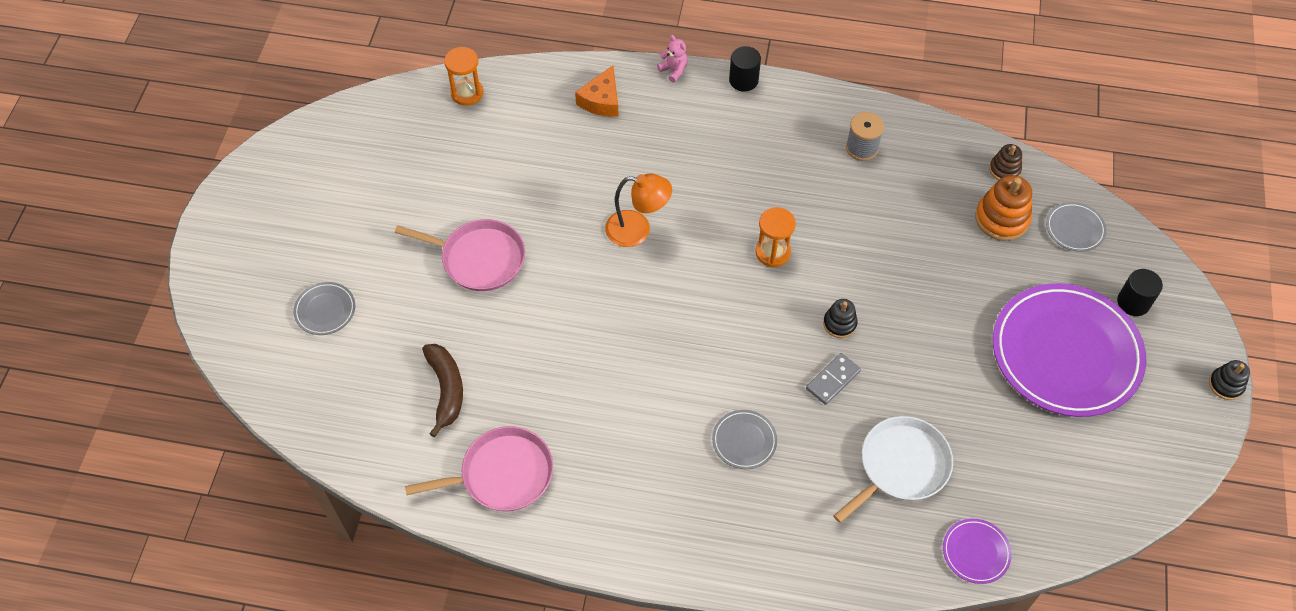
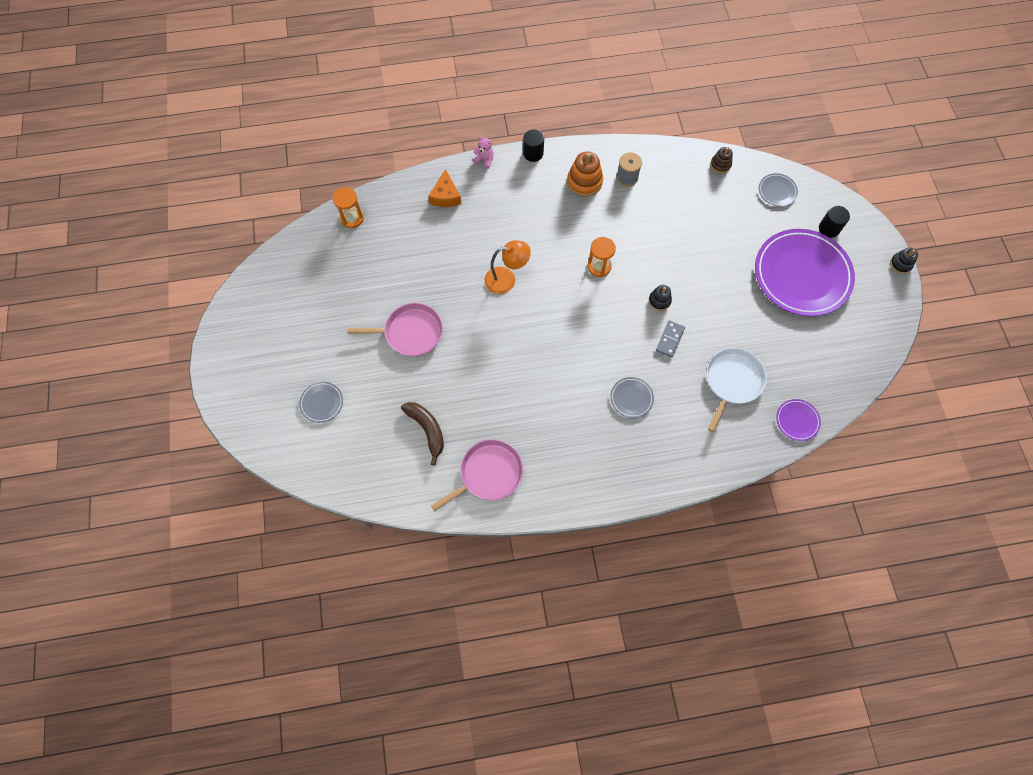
camera: 20 degrees left, 10 degrees up
orange stacking toy [975,175,1032,241] -> orange stacking toy moved to [567,151,603,197]

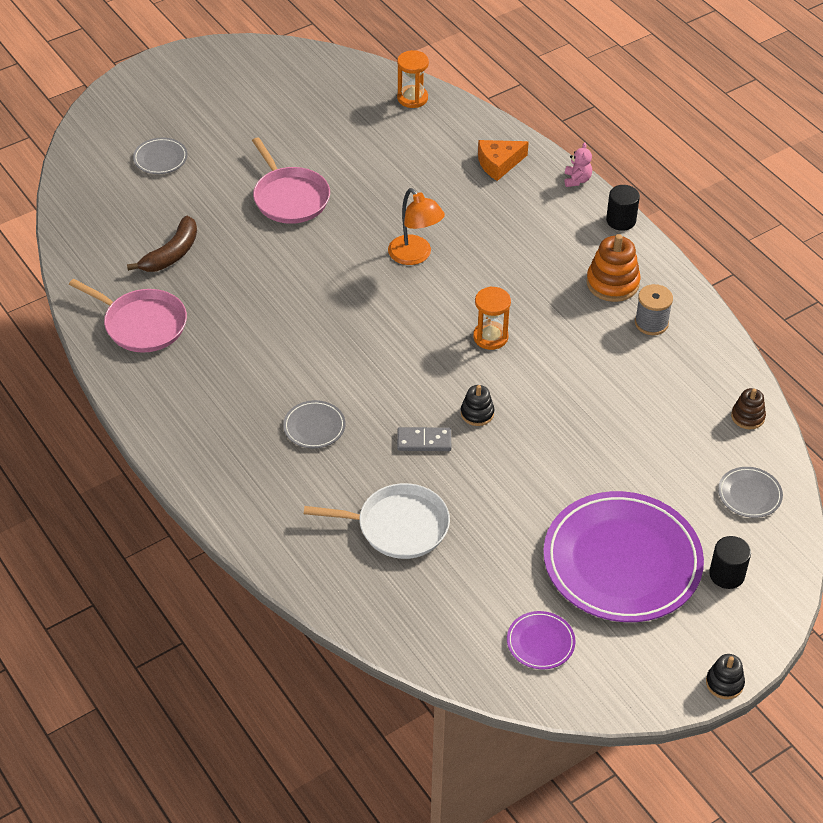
camera: 65 degrees right, 20 degrees down
purple plate [776,399,821,441] -> purple plate moved to [507,611,575,669]

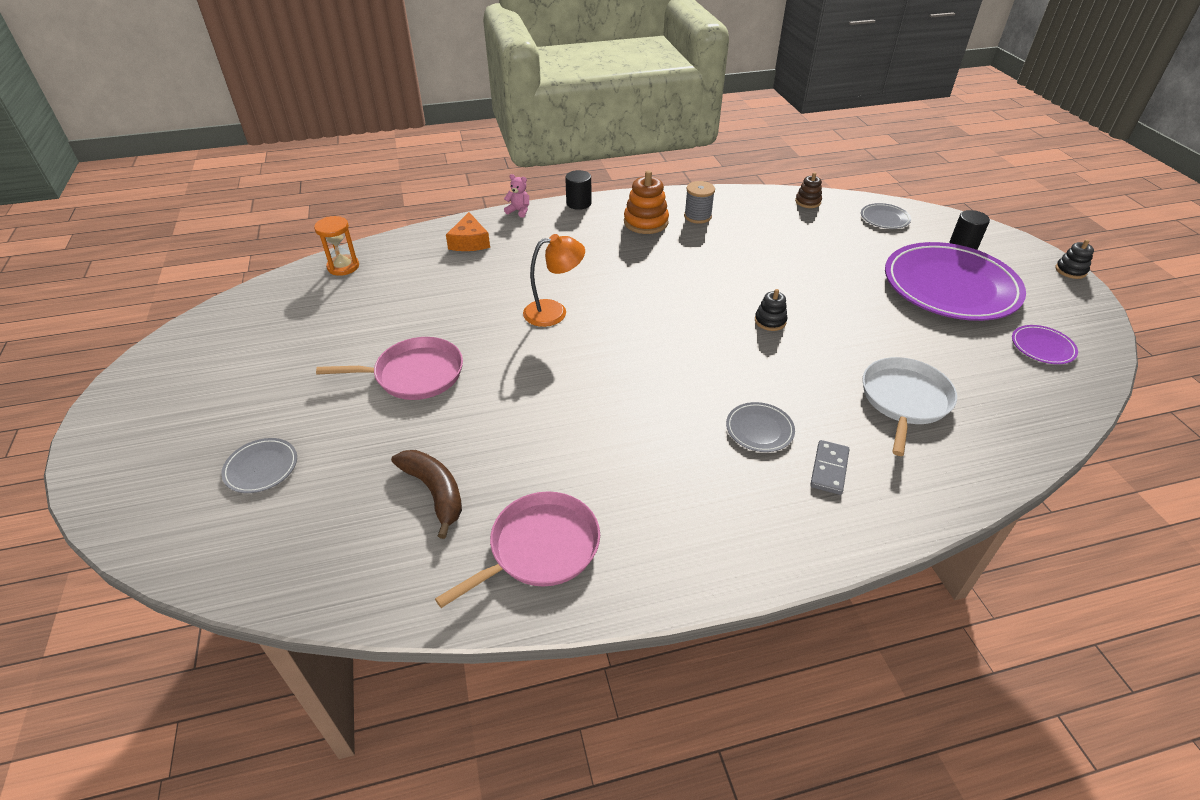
camera: 70 degrees left, 5 degrees down
grey domino [397,427,451,451] -> grey domino moved to [810,440,849,495]
orange hourglass [473,286,511,350] -> none

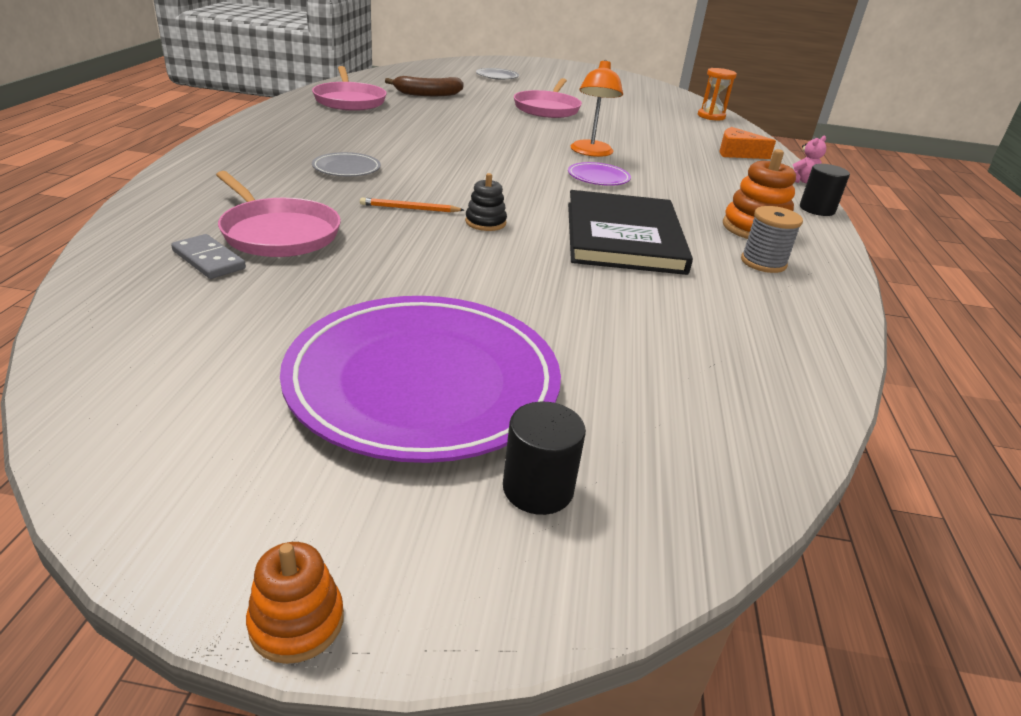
camera: 110 degrees right, 10 degrees down
brown stacking toy [795,172,822,208] -> none
grey domino [810,440,849,495] -> grey domino moved to [171,234,246,279]
grey plate [861,203,911,229] -> none
white pan [863,357,957,456] -> pink pan [216,171,341,257]
purple plate [1012,325,1078,364] -> purple plate moved to [568,162,631,186]
black stacking toy [1055,239,1094,279] -> orange stacking toy [246,542,344,664]
none -> orange pencil [360,198,464,212]
none -> black book [568,190,693,275]

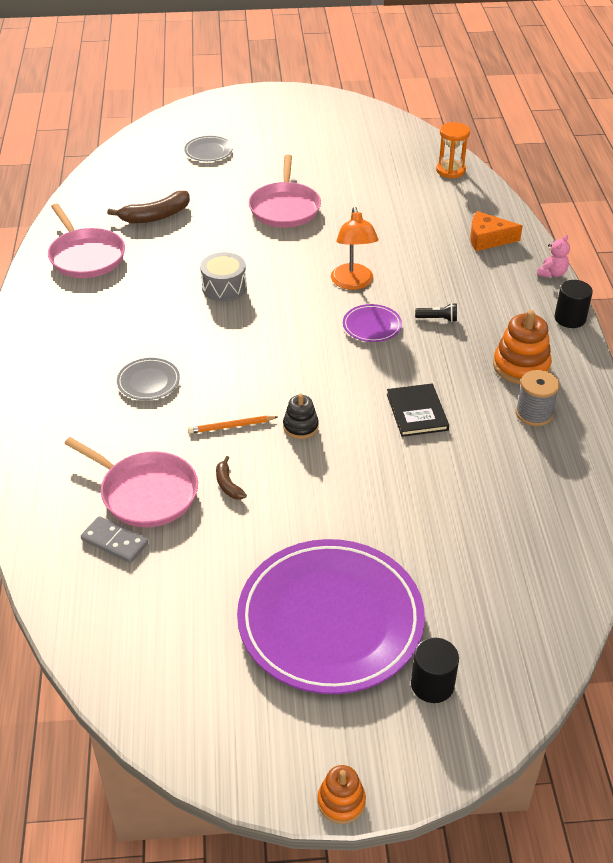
camera: 10 degrees left, 10 degrees up
black book [568,190,693,275] -> black book [387,384,449,437], size x0.52
none -> grey drum [200,252,247,301]
none -> brown banana [216,456,247,500]
none -> black flashlight [415,303,457,322]

